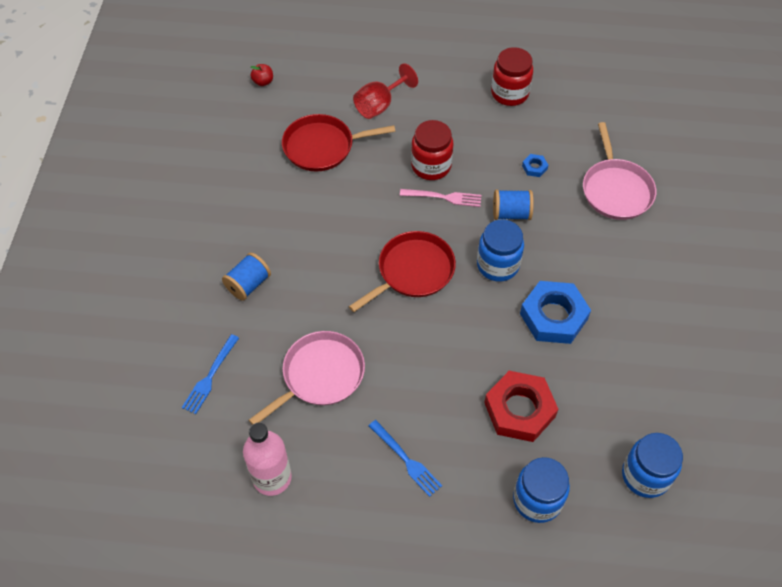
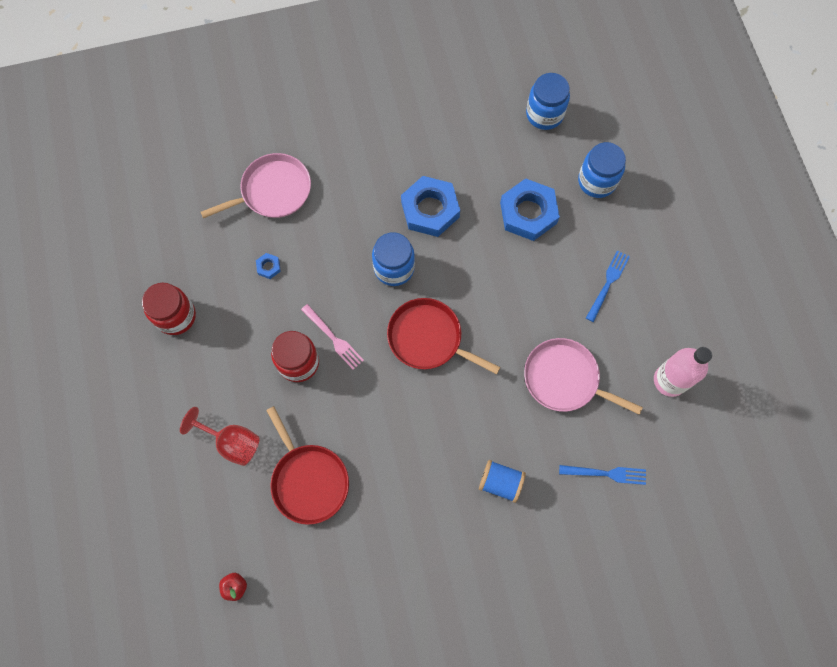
camera: 110 degrees left, 15 degrees up
pink fork [400,189,481,207] -> pink fork turned 150 degrees clockwise [301,304,364,370]
red nut [484,371,558,442] -> blue nut [500,178,560,241]
blue spool [493,190,534,220] -> none

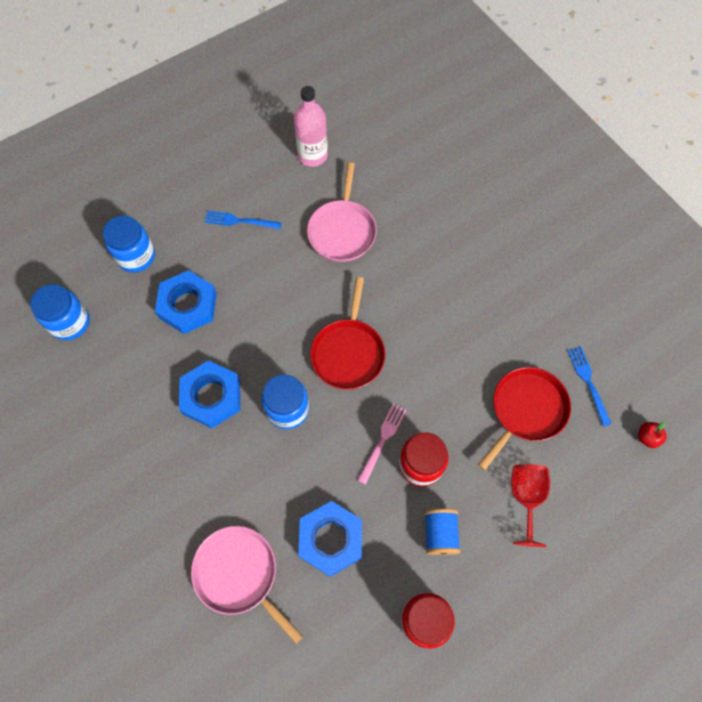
camera: 110 degrees left, 5 degrees down
blue nut [256,253,281,279] -> blue nut [298,501,362,577], size x2.40
blue spool [479,460,526,503] -> blue spool moved to [424,509,461,555]
blue fork [559,465,646,485] -> blue fork moved to [568,347,611,427]

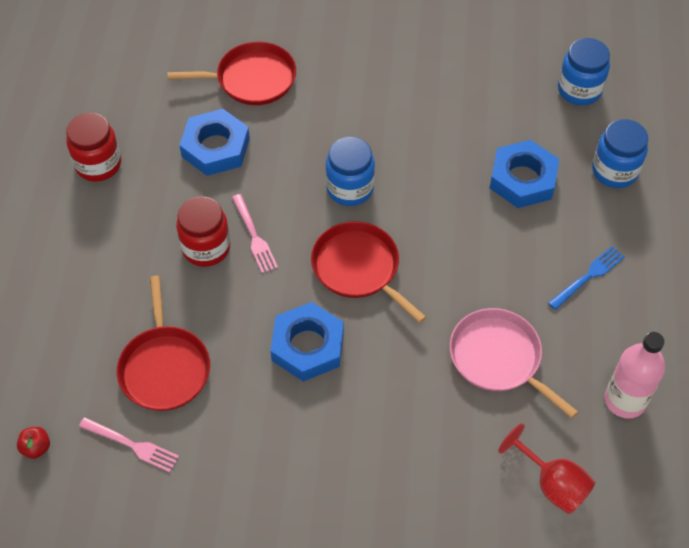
camera: 130 degrees right, 10 degrees down
blue nut [179,360,240,429] -> blue nut moved to [270,302,344,382]
pink pan [191,526,303,644] -> red pan [168,42,296,105]
blue spool [424,509,461,555] -> none
red goblet [511,464,550,547] -> red goblet moved to [498,423,595,514]
blue fork [568,347,611,427] -> pink fork [79,417,179,472]

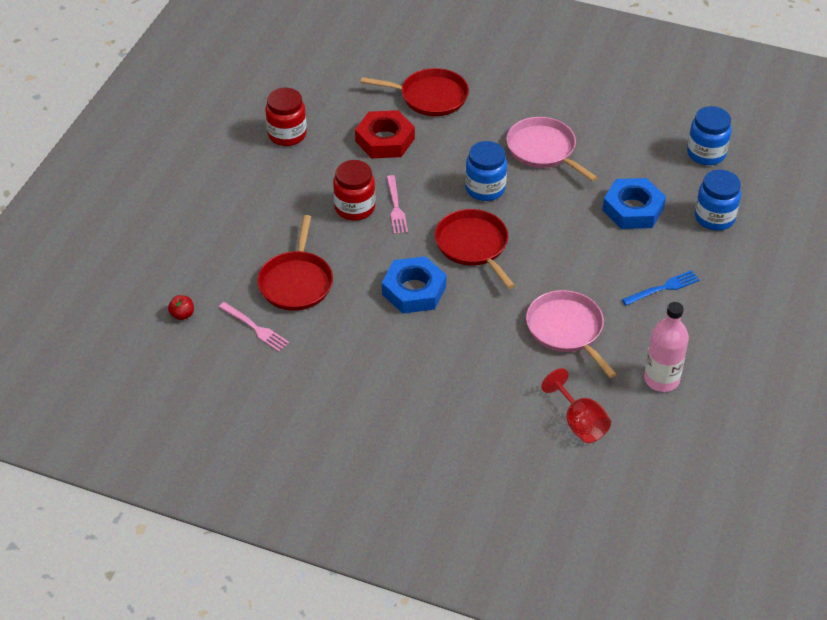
camera: 15 degrees right, 10 degrees down
blue nut [179,109,250,176] -> red nut [355,110,415,158]
none -> pink pan [506,117,598,181]

